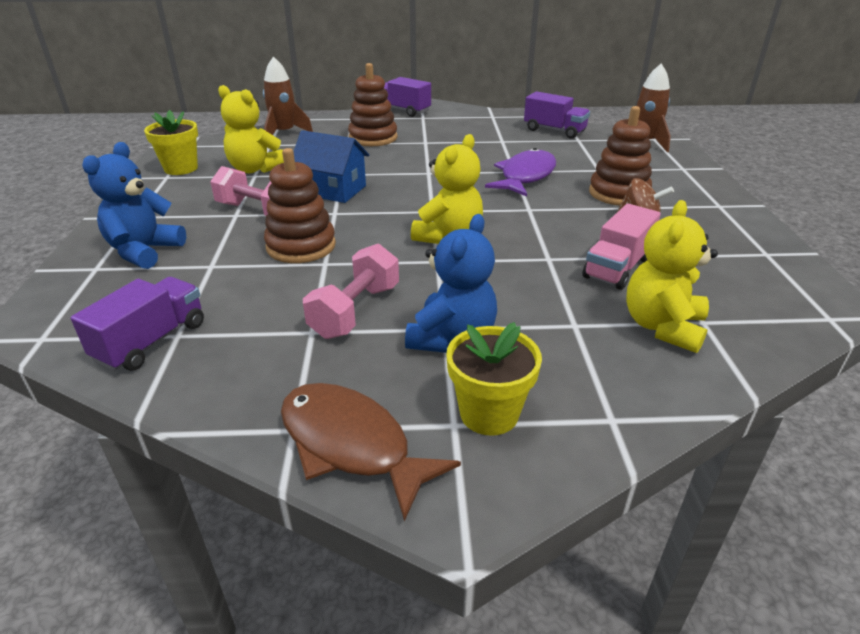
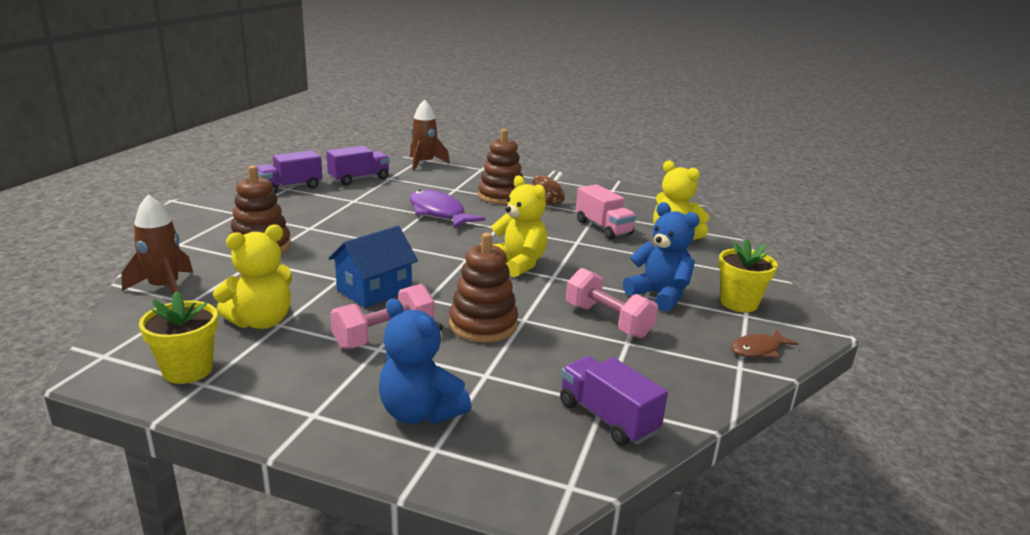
camera: 70 degrees left, 10 degrees down
brown fish [281,383,461,521] -> brown fish [731,329,799,358], size x0.57
purple truck [384,77,431,117] -> purple truck moved to [256,150,323,194]

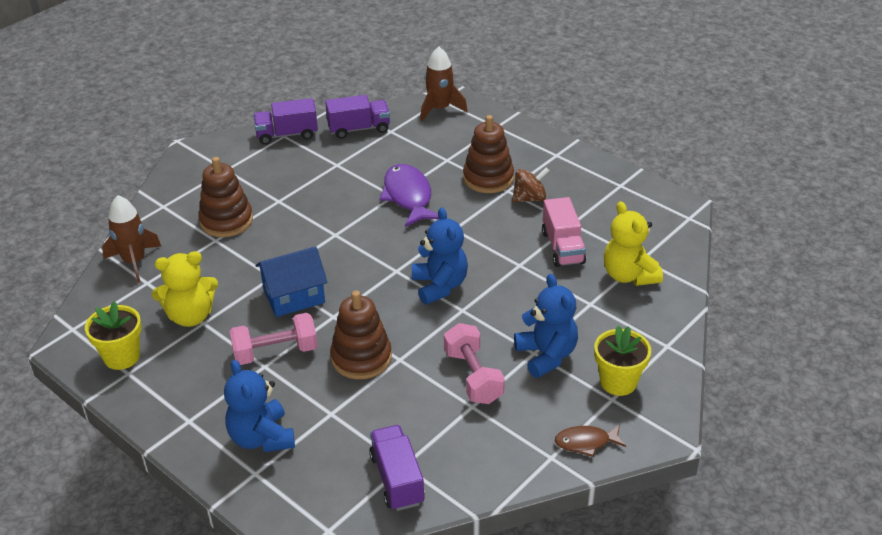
camera: 25 degrees right, 15 degrees up
yellow teddy bear [491,176,547,277] -> blue teddy bear [412,208,468,305]

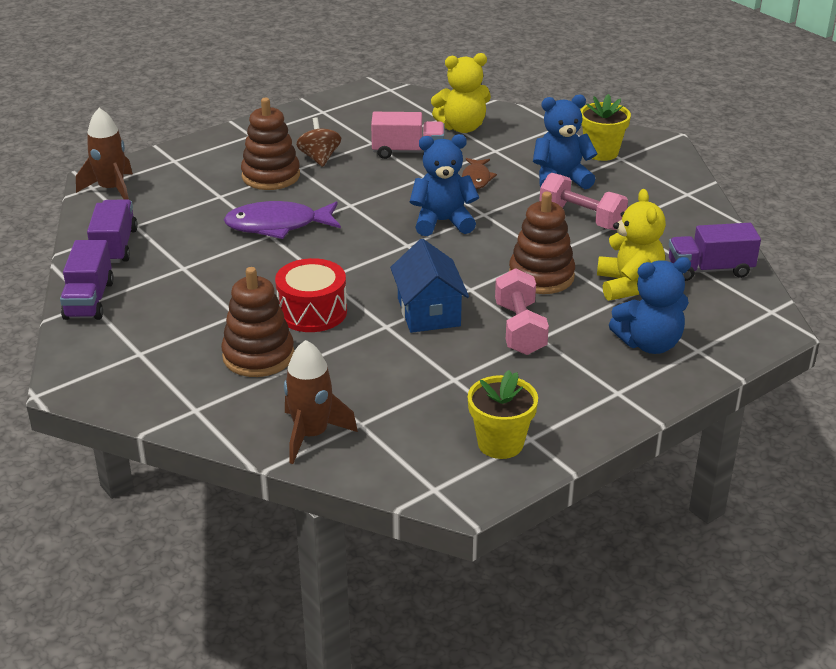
camera: 80 degrees left, 5 degrees down
yellow teddy bear [152,251,218,327] -> yellow teddy bear moved to [597,189,666,301]
pink dumbbell [444,323,505,404] -> pink dumbbell turned 45 degrees clockwise [539,173,628,230]
brown fish [555,425,626,457] -> brown fish moved to [462,158,497,189]
none -> red drum [275,258,347,332]

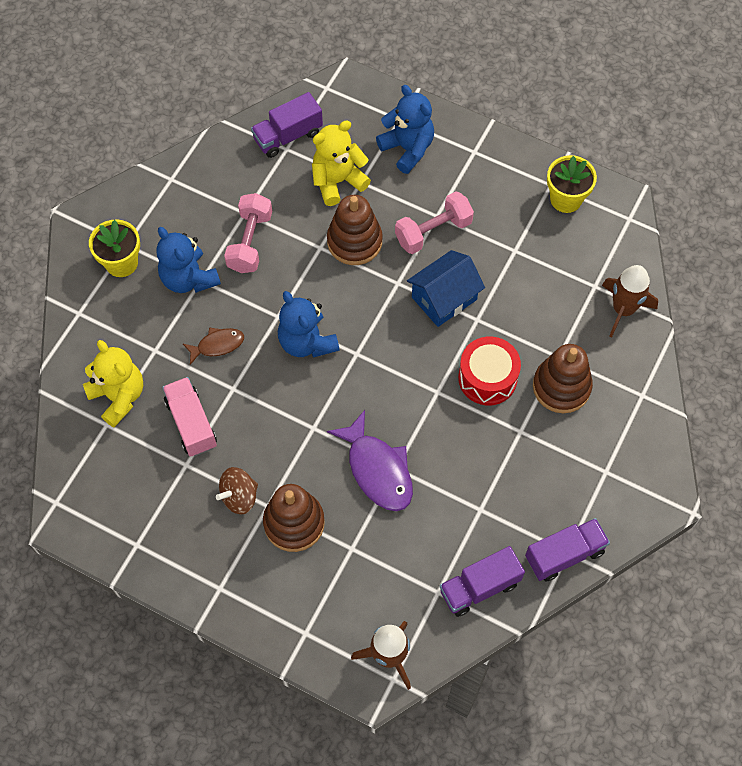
camera: 115 degrees left, 30 degrees up
purple truck [669,223,761,281] -> purple truck turned 90 degrees clockwise [251,92,323,158]

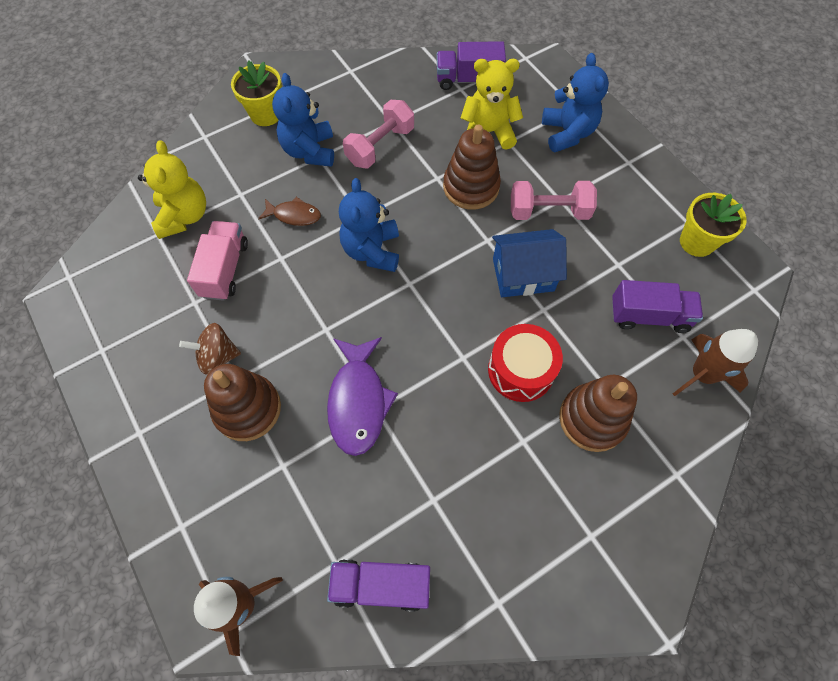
camera: 30 degrees right, 0 degrees up
purple truck [525,518,610,581] -> purple truck moved to [612,280,703,333]

